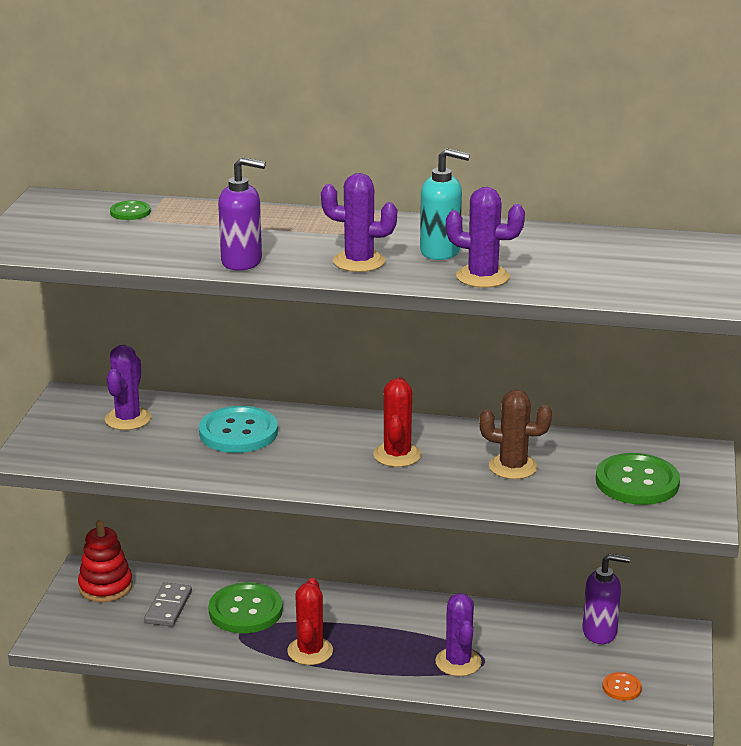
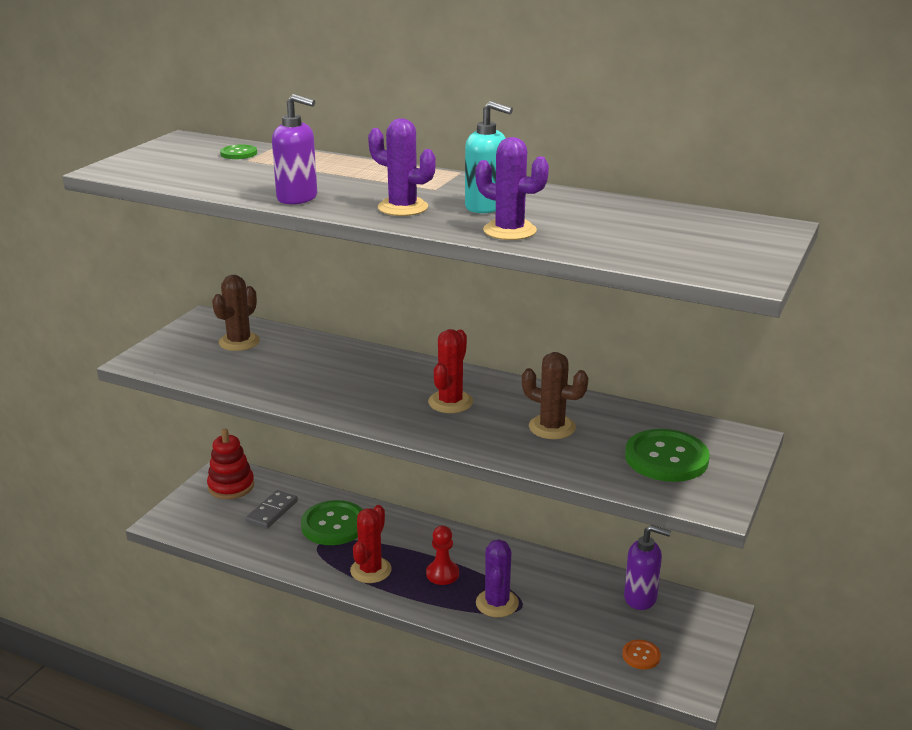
camera: 15 degrees right, 0 degrees up
purple cactus [105,345,151,430] -> brown cactus [212,275,260,351]
turquoise button [199,406,278,453] -> none
none -> red pawn [426,526,459,585]

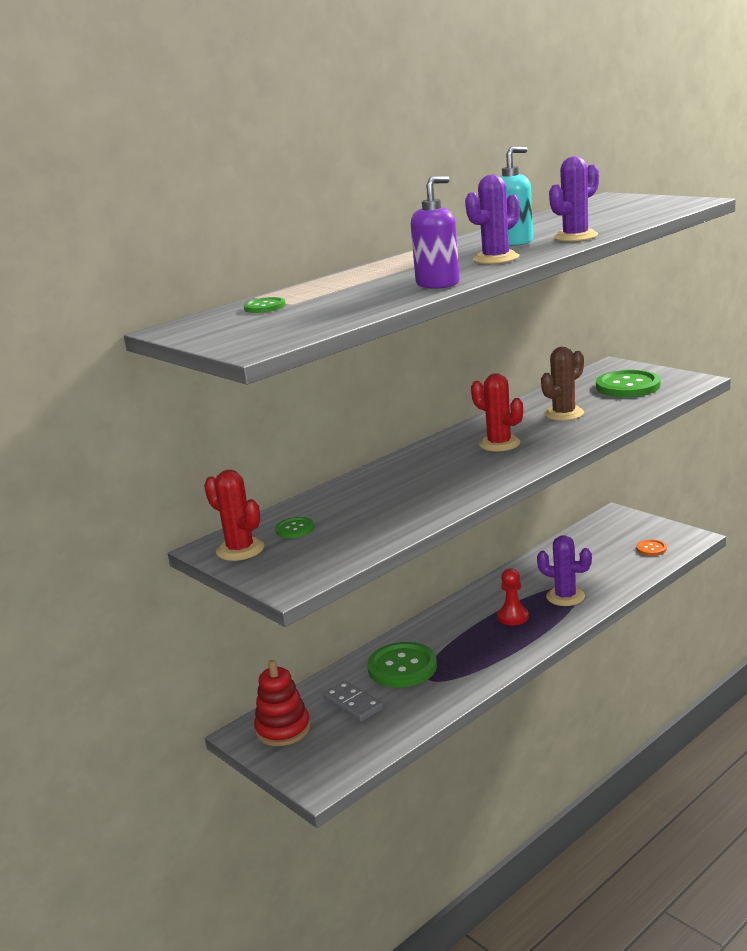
camera: 65 degrees left, 5 degrees down
brown cactus [212,275,260,351] -> green button [275,517,314,538]
red cactus [350,505,392,583] -> red cactus moved to [204,470,264,561]
purple soap dispenser [624,525,671,610] -> none

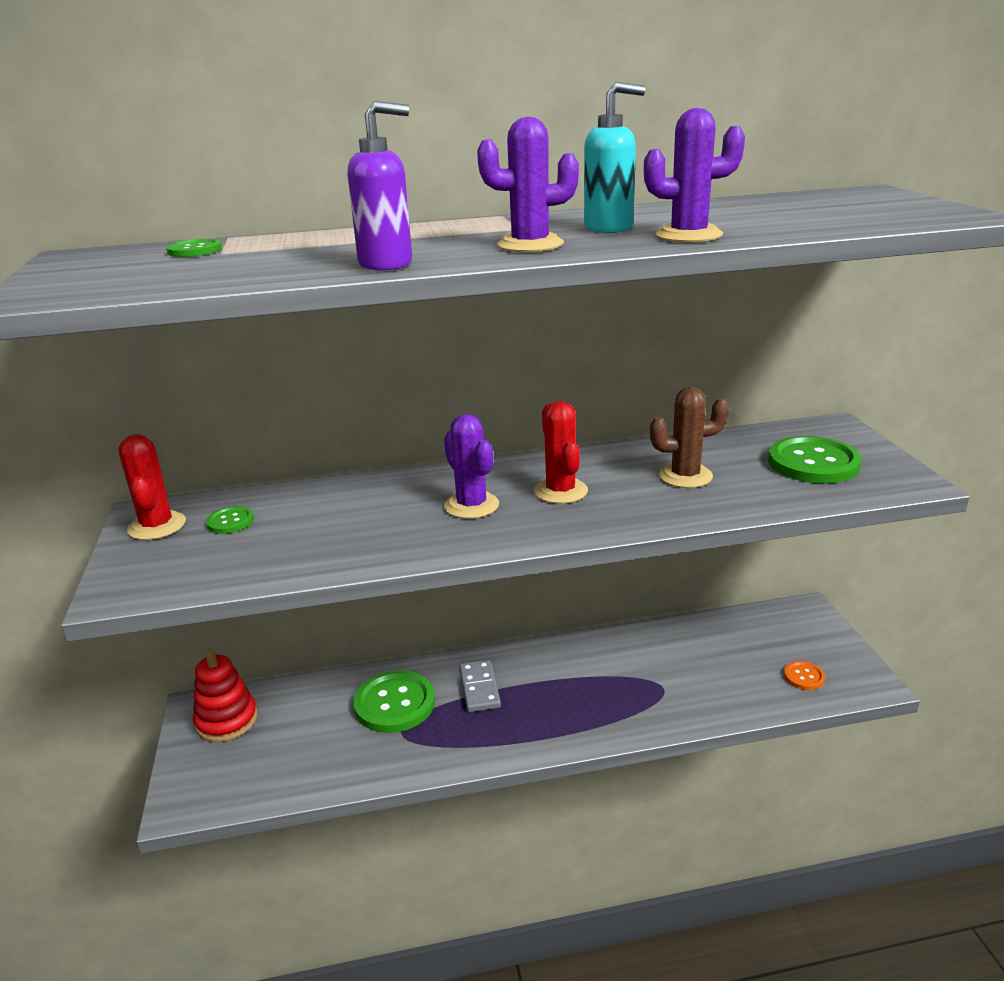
camera: 30 degrees right, 5 degrees up
grey domino [323,681,383,722] -> grey domino moved to [459,660,501,712]
red pawn [497,568,529,625] -> none
purple cactus [537,535,592,606] -> purple cactus moved to [444,414,499,519]

